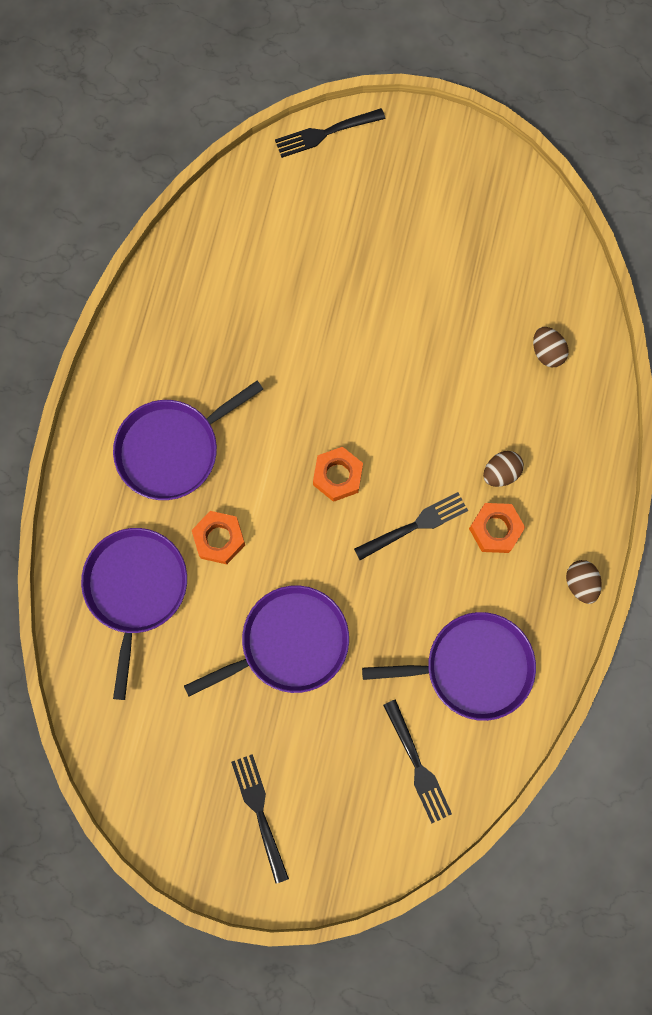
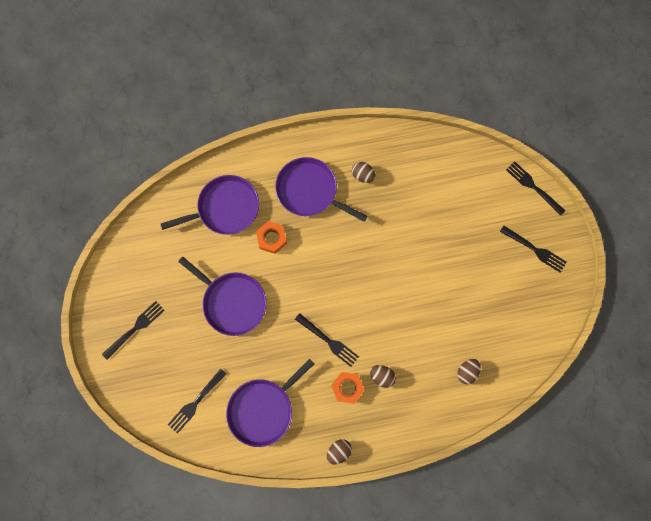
camera: 65 degrees right, 0 degrees up
orange nut [313,447,363,502] -> none
purple pan [362,612,536,721] -> purple pan turned 75 degrees clockwise [226,359,314,447]
none -> brown egg [352,162,376,183]
none -> black fork [500,226,567,273]

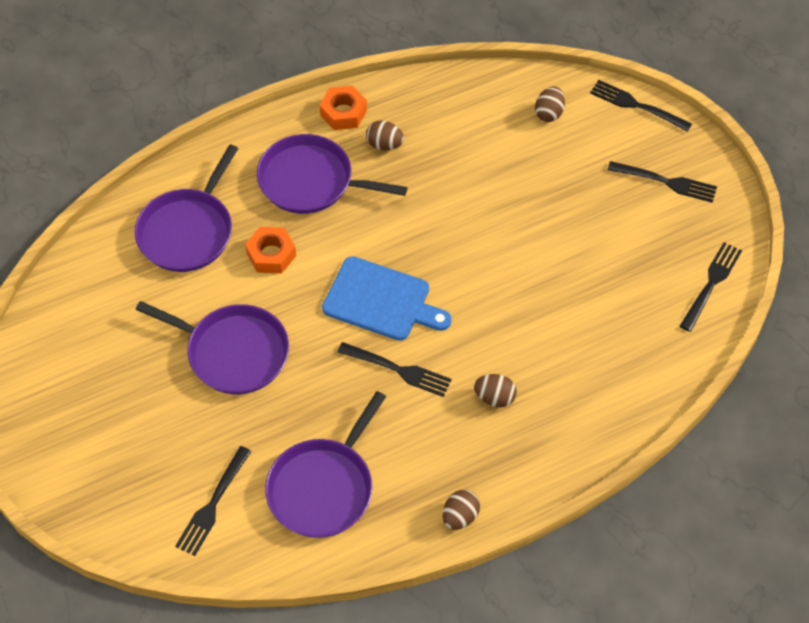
camera: 15 degrees left, 20 degrees down
black fork [102,301,165,360] -> black fork moved to [680,242,742,332]
purple pan [161,175,259,235] -> purple pan turned 150 degrees clockwise [135,145,238,272]
orange nut [331,372,365,404] -> orange nut moved to [320,86,367,130]
brown egg [457,359,481,385] -> brown egg moved to [535,86,565,122]
none -> blue cutting board [322,256,452,341]

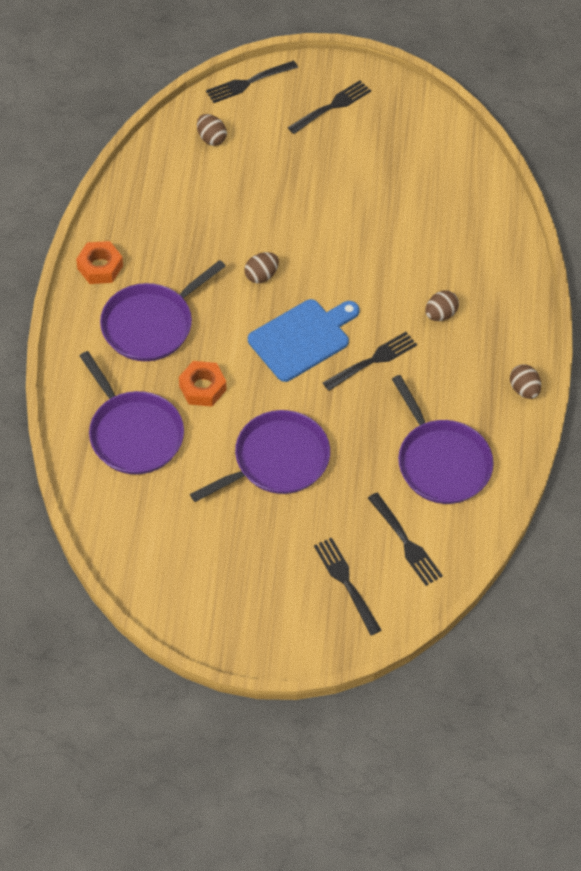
camera: 60 degrees left, 0 degrees up
brown egg [366,121,404,150] -> brown egg moved to [244,252,279,283]
black fork [680,242,742,332] -> black fork moved to [314,538,382,635]

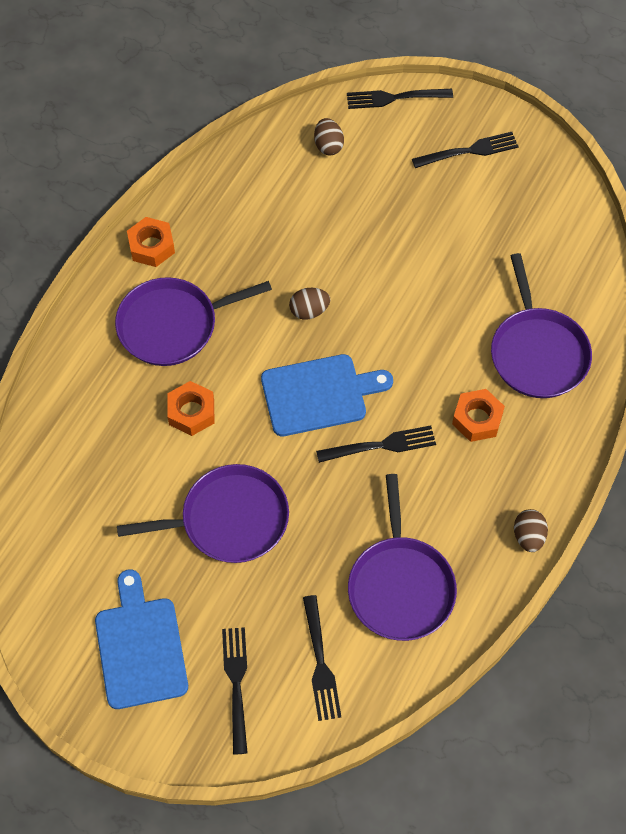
camera: 25 degrees right, 5 degrees up
purple pan [80,351,184,475] -> purple pan moved to [491,253,592,398]
brown egg [425,290,459,321] -> orange nut [452,389,505,442]
none -> blue cutting board [95,570,188,709]

